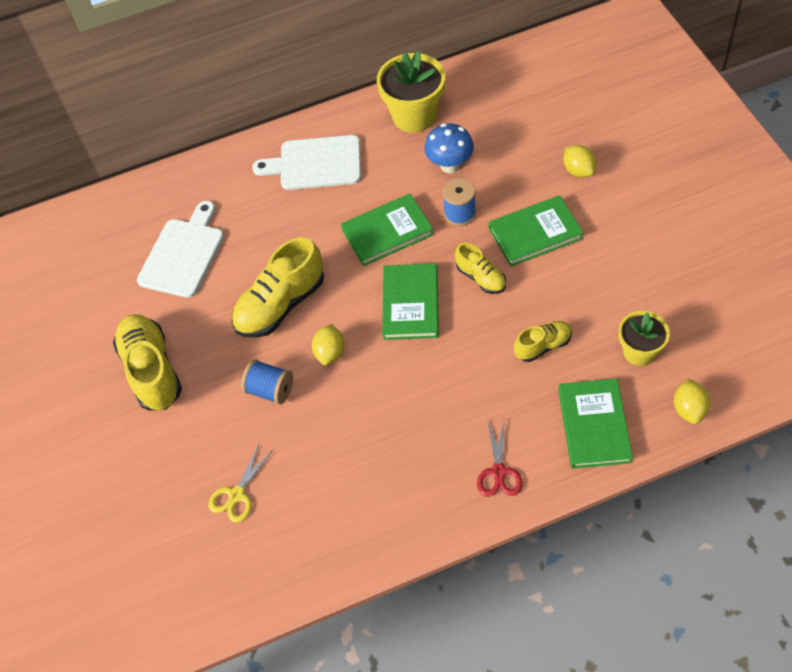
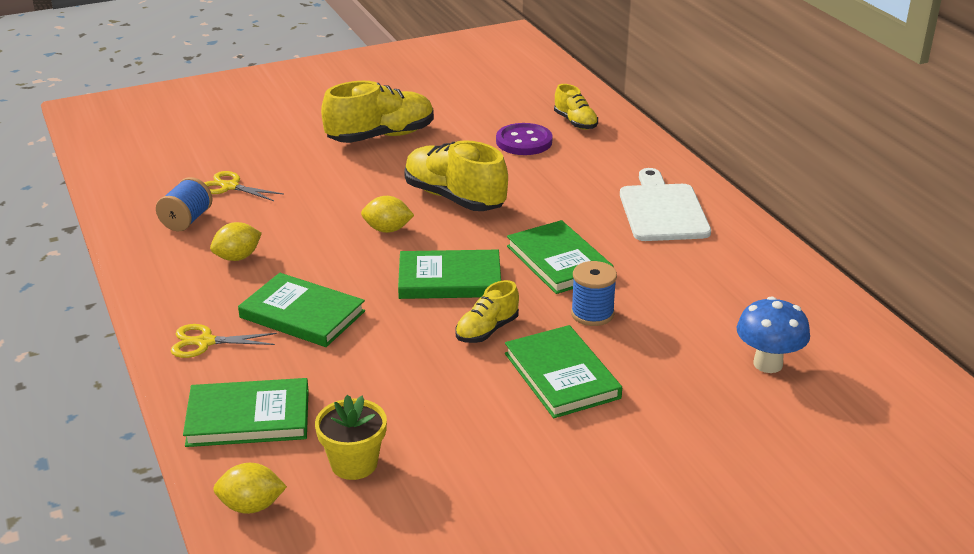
camera: 80 degrees right, 25 degrees down
white cutting board [137,201,224,298] -> purple button [496,123,553,155]
blue spool [241,359,293,404] -> blue spool moved to [156,177,213,231]
yellow flower pot [377,51,445,133] -> none
blue mushroom [425,123,474,173] -> blue mushroom moved to [737,296,810,373]
red scissors [477,419,523,497] -> yellow scissors [171,324,277,358]
yellow shoe [514,321,572,362] -> yellow shoe moved to [554,84,598,130]
yellow lemon [563,145,596,178] -> yellow lemon moved to [210,222,262,261]
none -> green book [238,273,365,347]

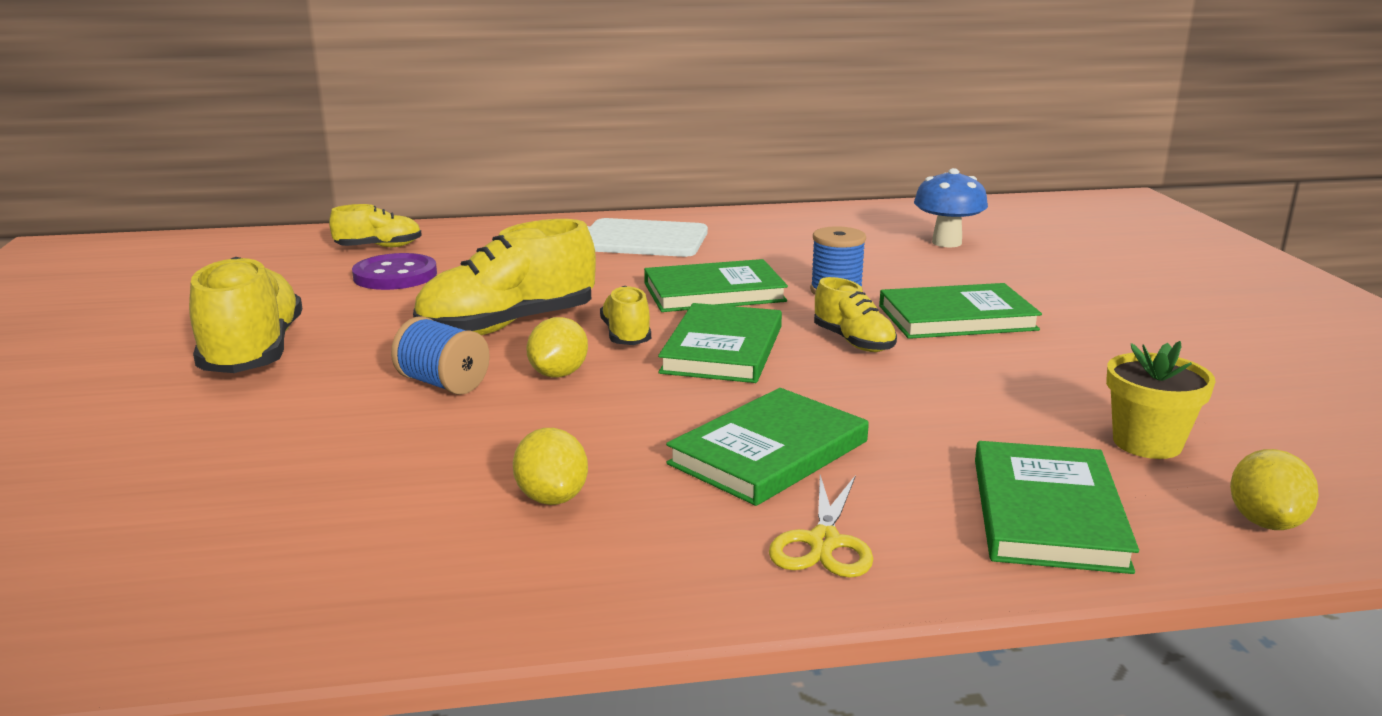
camera: 75 degrees left, 10 degrees down
blue spool [156,177,213,231] -> blue spool moved to [391,316,490,395]
yellow scissors [204,171,284,201] -> none
none -> yellow shoe [600,286,651,345]

